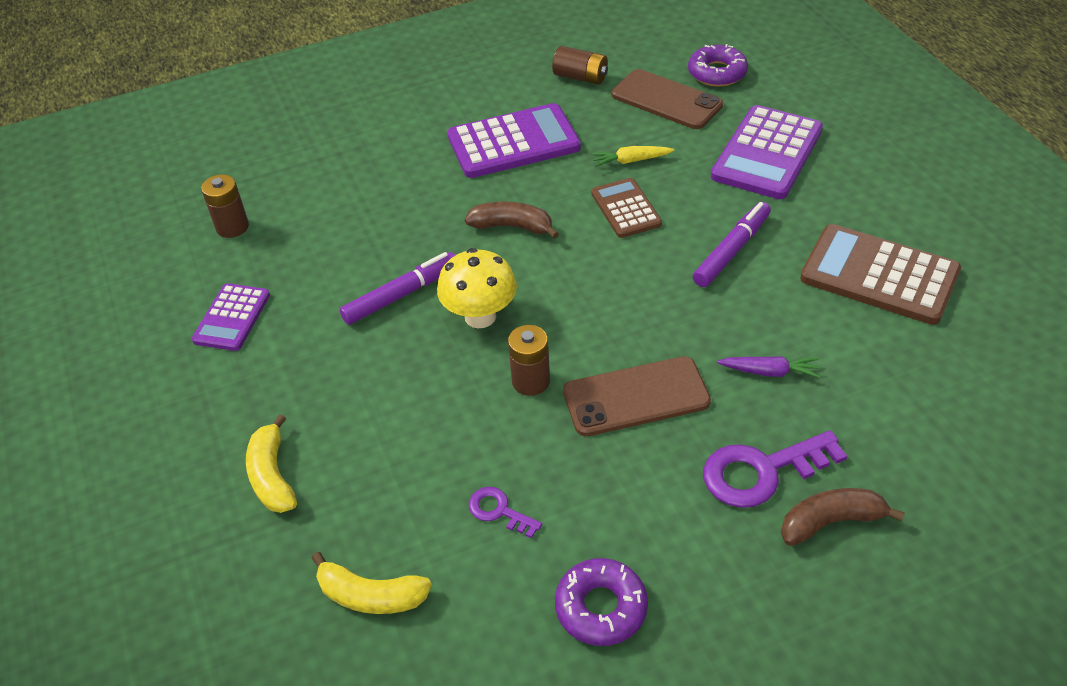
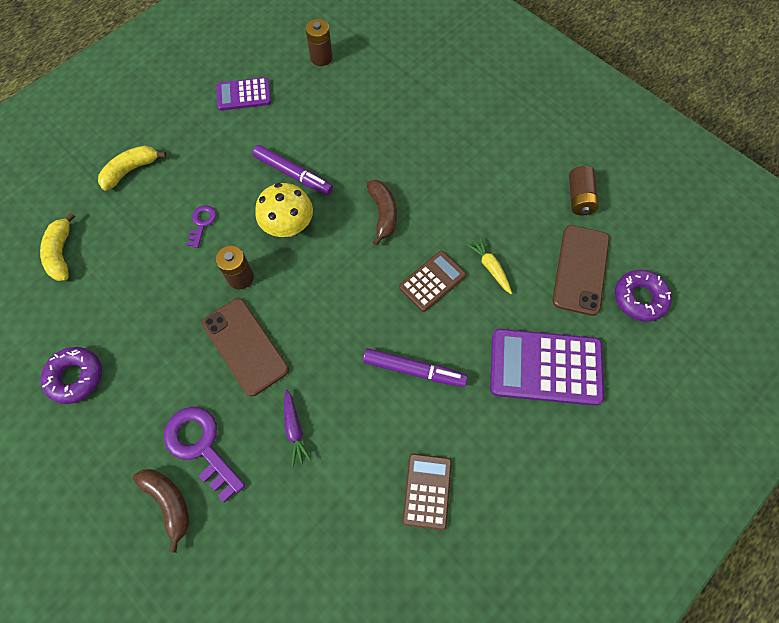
camera: 65 degrees right, 20 degrees up
purple calculator [447,103,581,178] -> none
purple key [469,487,542,538] -> purple key moved to [187,205,216,248]
brown calculator [800,224,961,325] -> brown calculator [402,454,452,530], size x0.59

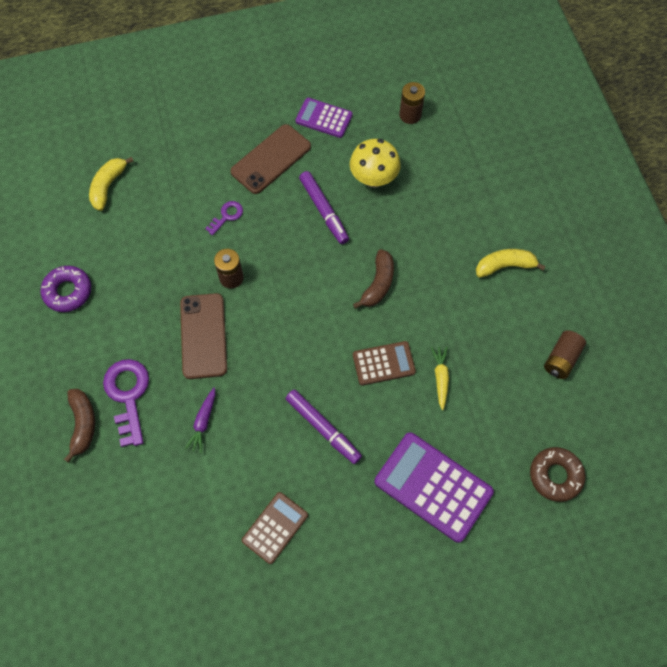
camera: 30 degrees right, 0 degrees up
yellow banana [98,145,166,191] -> yellow banana moved to [476,249,546,278]
yellow mushroom [255,183,313,237] -> yellow mushroom moved to [350,139,401,188]
brown phone [553,225,610,316] -> brown phone moved to [230,124,311,194]
purple donut [615,270,672,322] -> brown donut [530,447,585,502]

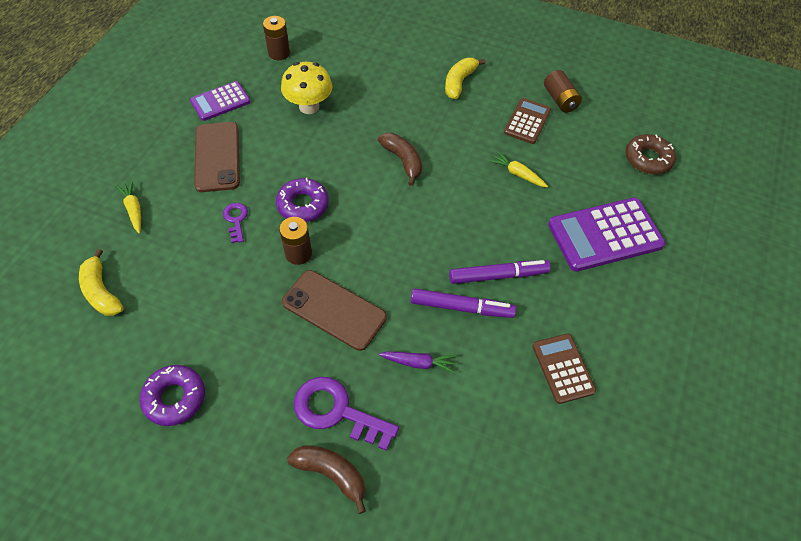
camera: 55 degrees left, 10 degrees down
purple carrot [185,387,215,453] -> purple carrot turned 45 degrees counterclockwise [379,351,456,373]
purple marker [299,171,349,244] -> purple marker moved to [411,289,516,318]
brown calculator [353,341,416,386] -> brown calculator moved to [504,98,551,144]
none -> yellow carrot [116,180,141,234]
none -> purple donut [276,178,329,222]

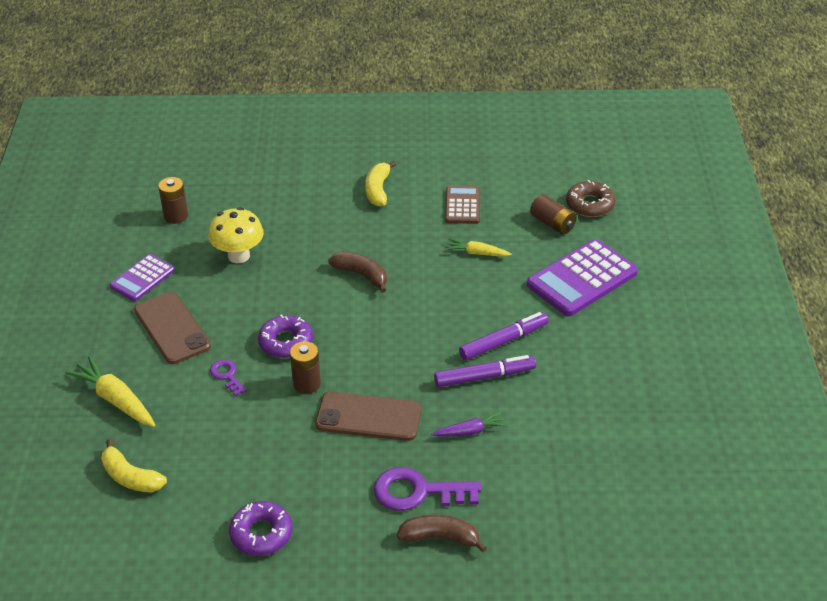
camera: 20 degrees left, 15 degrees down
yellow carrot [116,180,141,234] -> yellow carrot [65,356,155,427], size x1.67
brown calculator [532,334,596,404] -> none
brown battery [544,70,582,113] -> brown battery moved to [530,194,577,234]

